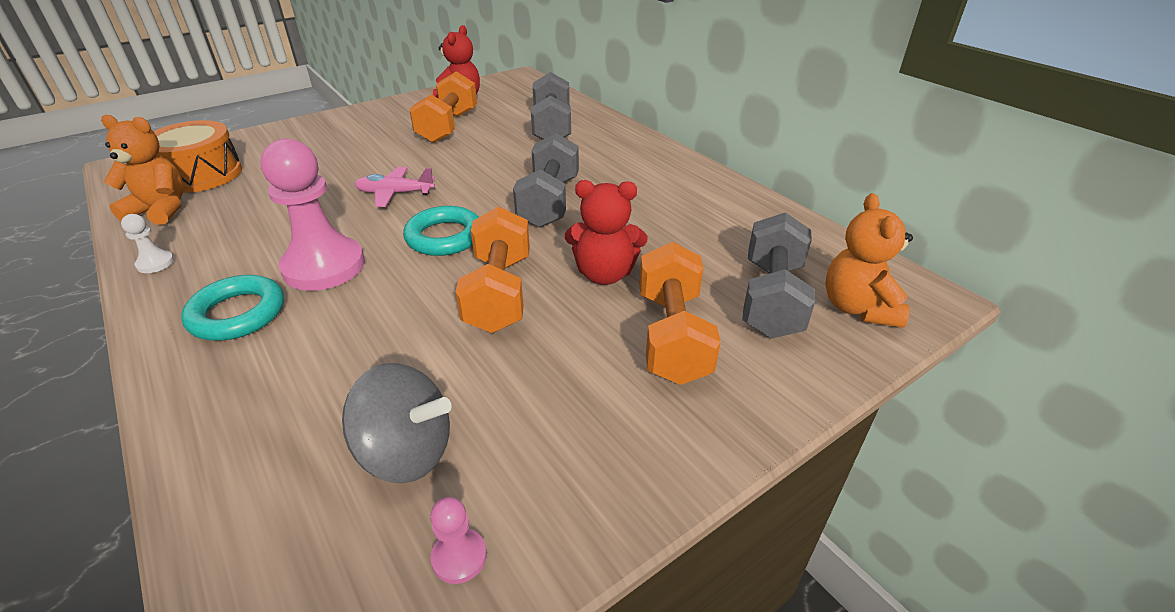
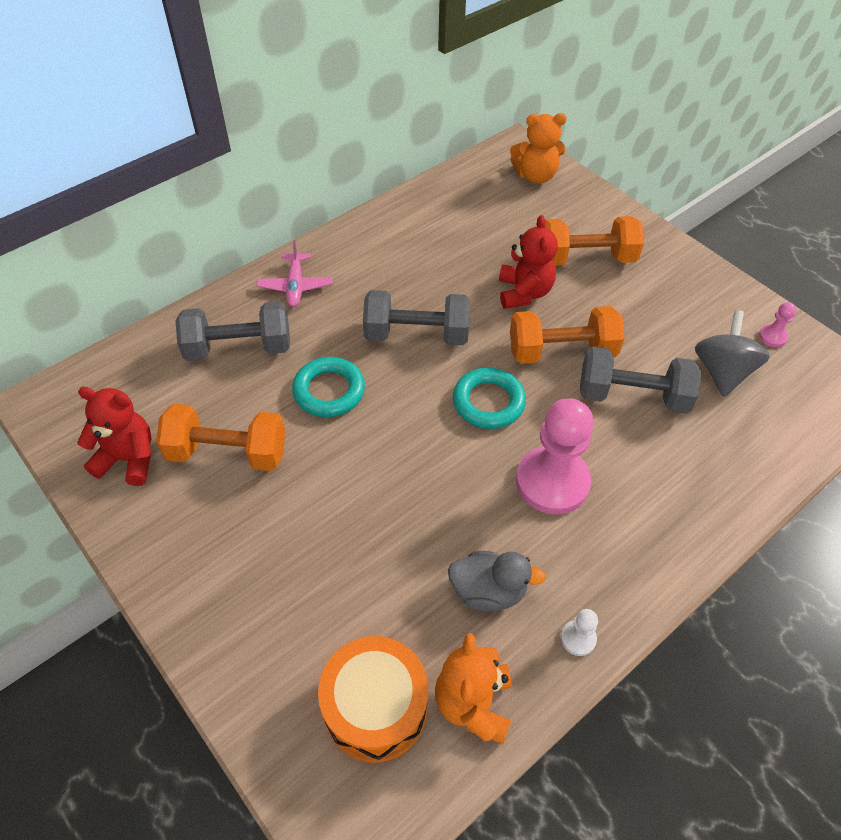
camera: 95 degrees left, 15 degrees up
turquoise ring [181,275,284,341] -> turquoise ring moved to [292,357,365,417]
pink plane [354,167,435,207] -> pink plane moved to [257,240,332,307]
grey dumbbell [742,212,815,339] -> grey dumbbell moved to [580,346,701,414]
none -> grey duck [448,551,546,612]

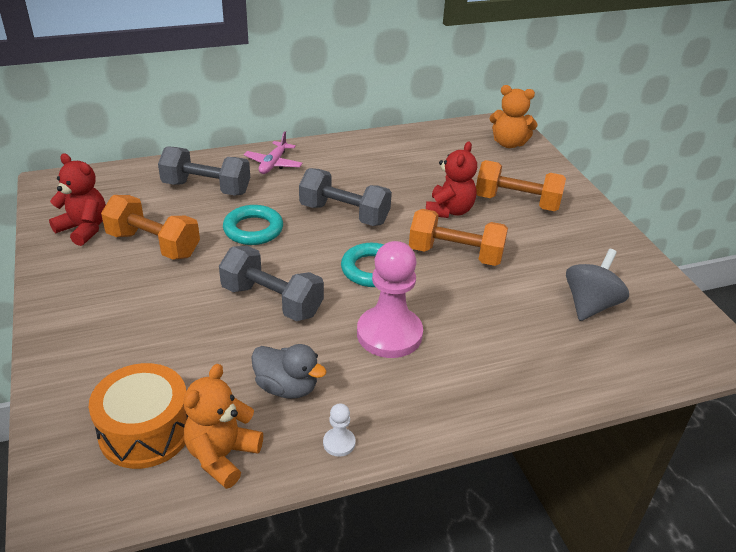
camera: 20 degrees right, 15 degrees down
grey dumbbell [580,346,701,414] -> grey dumbbell moved to [219,246,324,321]
pink pawn [759,302,797,347] -> none

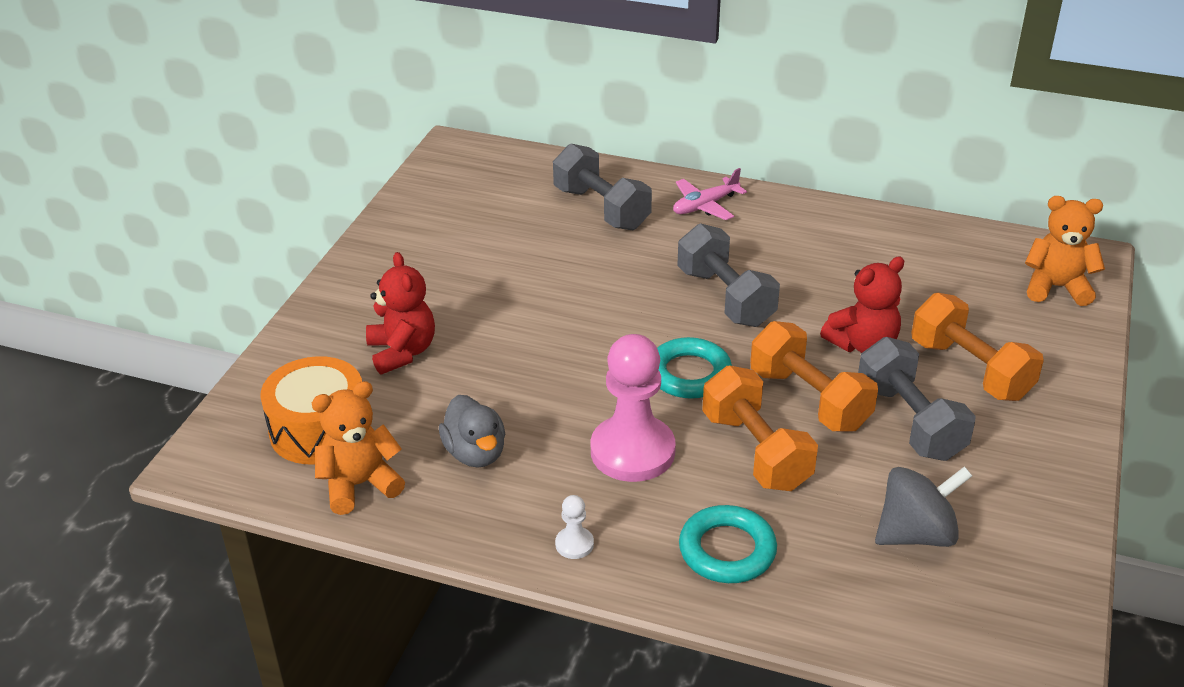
camera: 40 degrees right, 0 degrees up
red teddy bear [49,153,106,246] -> red teddy bear moved to [366,252,435,374]
orange dumbbell [101,195,200,260] -> orange dumbbell moved to [702,365,818,491]
grey dumbbell [219,246,324,321] -> grey dumbbell moved to [858,337,976,461]
turquoise ring [223,205,283,245] -> turquoise ring moved to [679,505,777,583]
white pawn [323,403,356,457] -> white pawn moved to [555,495,594,559]
orange teddy bear [489,85,538,148] -> orange teddy bear turned 135 degrees clockwise [1025,196,1105,306]

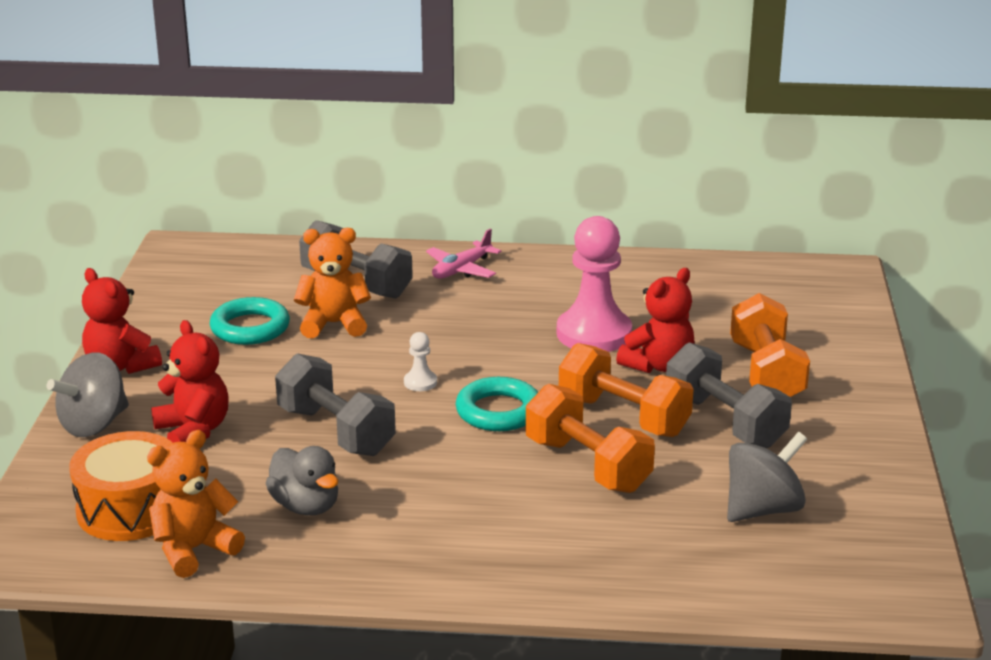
camera: 15 degrees left, 10 degrees down
white pawn [555,495,594,559] -> white pawn moved to [404,332,437,391]
pink pawn [591,334,676,482] -> pink pawn moved to [556,216,632,352]
grey dumbbell [677,223,780,327] -> grey dumbbell moved to [275,353,396,456]
turquoise ring [679,505,777,583] -> turquoise ring moved to [210,297,290,345]
orange dumbbell [911,293,1044,401] -> orange dumbbell turned 45 degrees clockwise [730,293,810,397]
orange teddy bear [1025,196,1105,306] -> orange teddy bear moved to [294,228,371,338]
none -> grey spinning top [46,352,129,437]
none -> red teddy bear [82,268,162,374]

